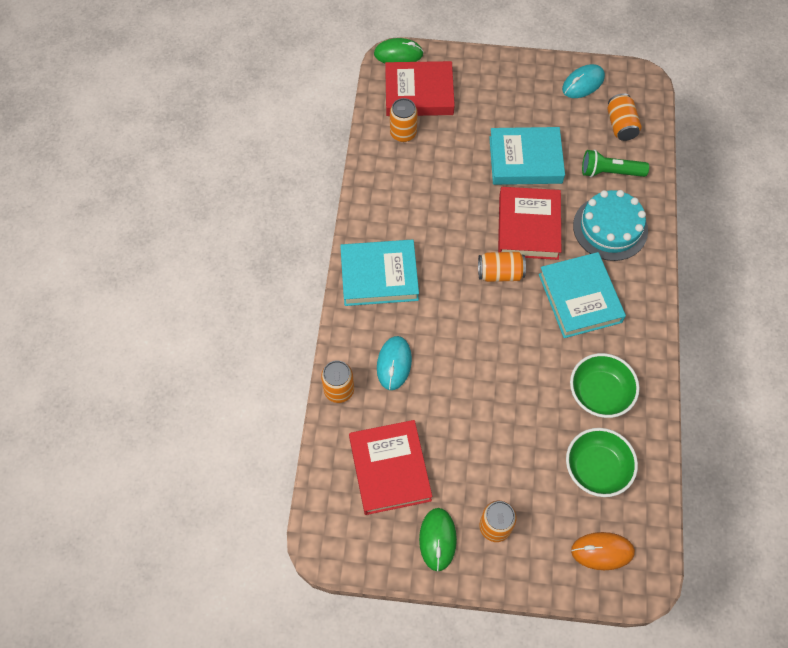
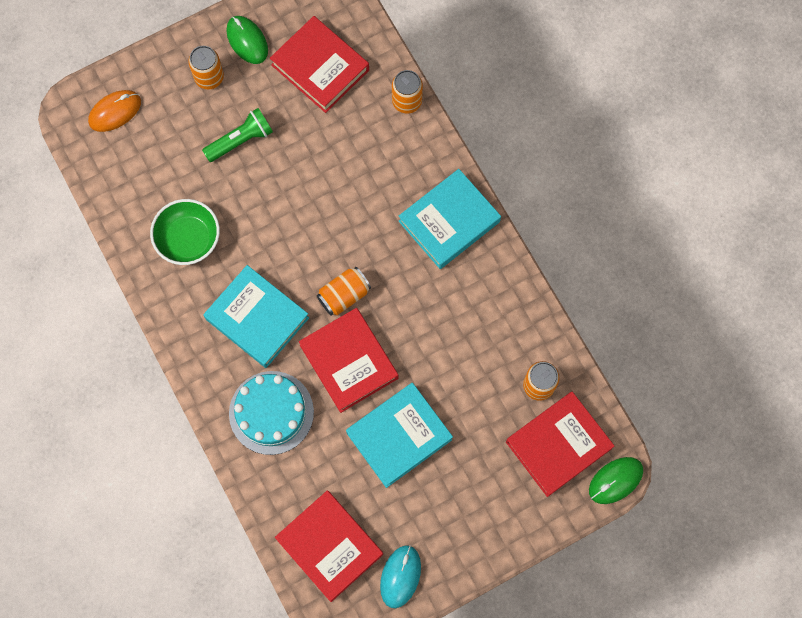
camera: 145 degrees right, 10 degrees up
turquoise mouse [377,336,412,390] -> none
green bowl [566,428,638,497] -> none
green flashlight [582,150,649,177] -> green flashlight moved to [202,108,273,162]
orange can [607,93,641,141] -> red book [275,491,383,602]

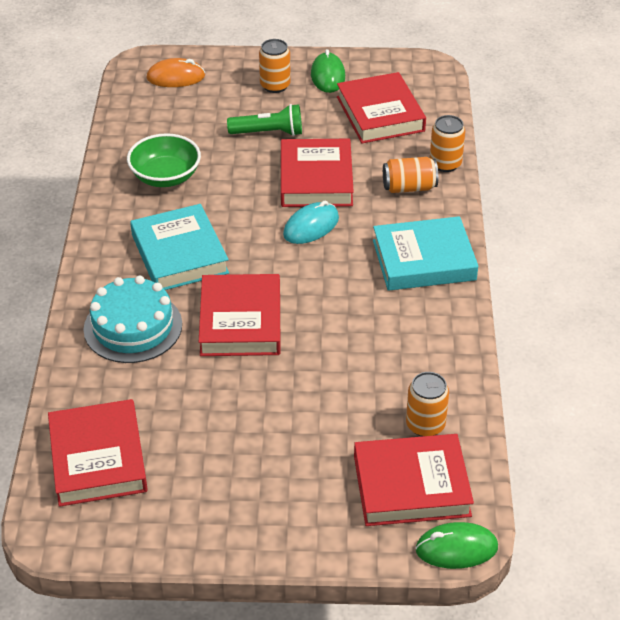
camera: 30 degrees right, 30 degrees down
orange can [317,267,371,315] -> orange can moved to [383,157,438,193]
turquoise book [346,383,453,488] -> none
turquoise mouse [380,545,421,608] -> turquoise mouse moved to [283,201,339,244]
none -> red book [281,139,354,207]

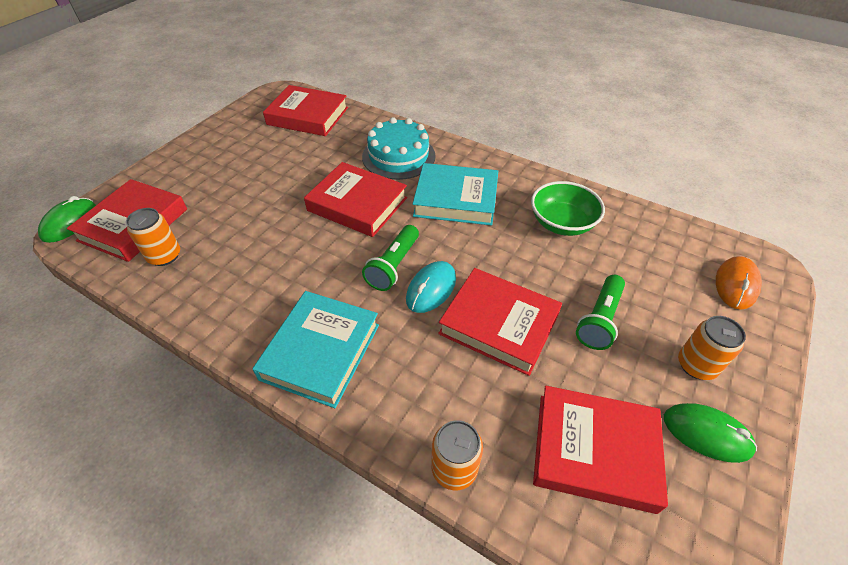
camera: 120 degrees right, 5 degrees up
turquoise mouse [283,201,339,244] -> turquoise mouse turned 45 degrees clockwise [406,261,456,313]
orange can [383,157,438,193] -> none
none -> green flashlight [362,225,419,291]

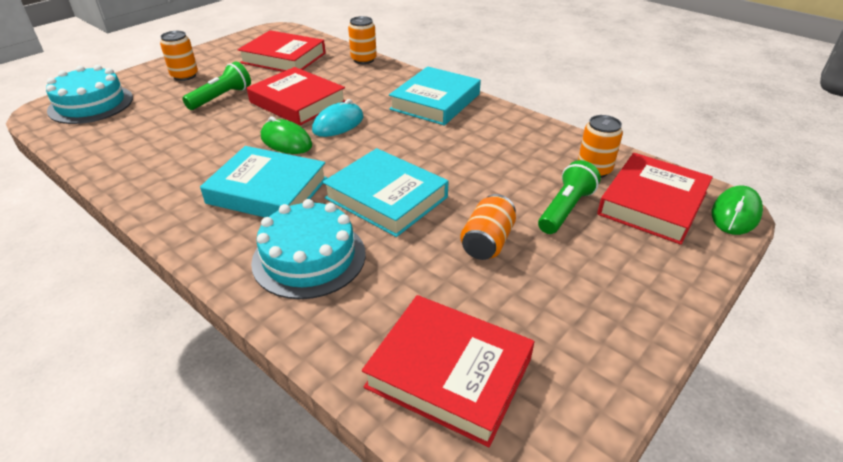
camera: 170 degrees left, 10 degrees down
red book [304,162,407,237] -> turquoise book [322,148,448,237]
green flashlight [362,225,419,291] -> green flashlight moved to [538,160,601,234]
green bowl [531,181,605,236] -> none
green mouse [664,403,757,463] -> green mouse moved to [261,117,312,154]
orange mouse [716,256,762,309] -> turquoise cake [46,65,133,124]
none -> orange can [460,194,516,260]

